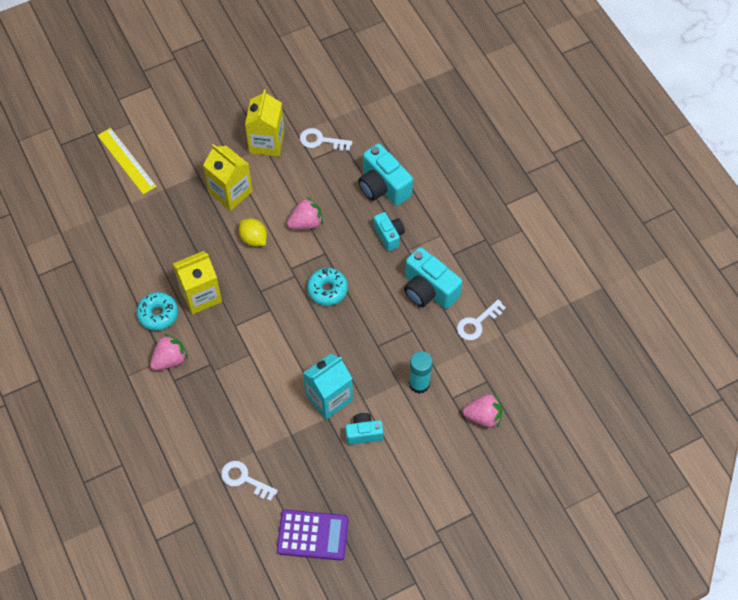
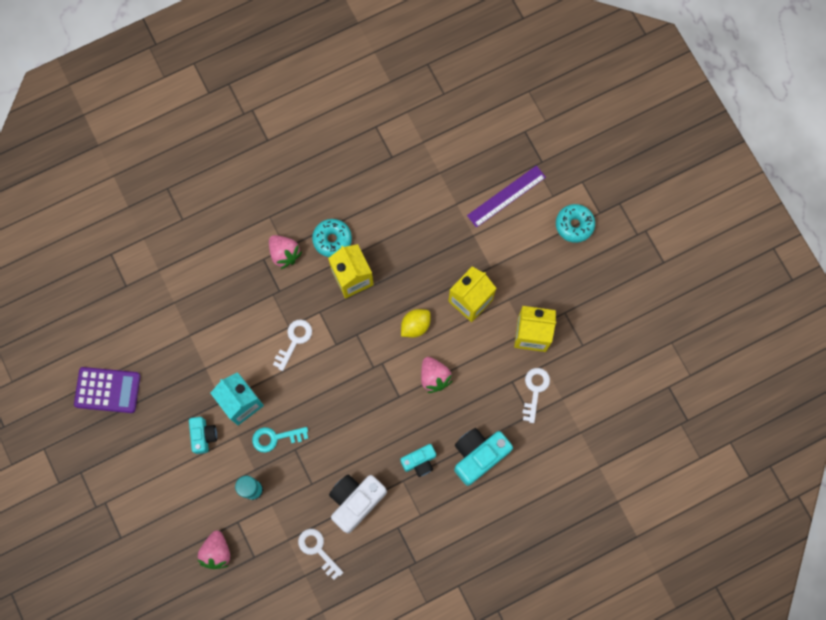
camera: 90 degrees right, 15 degrees up
yellow ruler [97,128,157,195] -> purple ruler [467,165,546,228]
white key [221,461,278,501] -> white key moved to [273,320,312,371]
purple calculator [277,509,348,561] -> purple calculator turned 90 degrees counterclockwise [74,367,140,413]
turquoise donut [307,268,348,306] -> turquoise donut moved to [556,204,595,243]
turquoise camera [404,247,462,309] -> white camera [329,475,387,533]
none -> turquoise key [252,427,308,453]

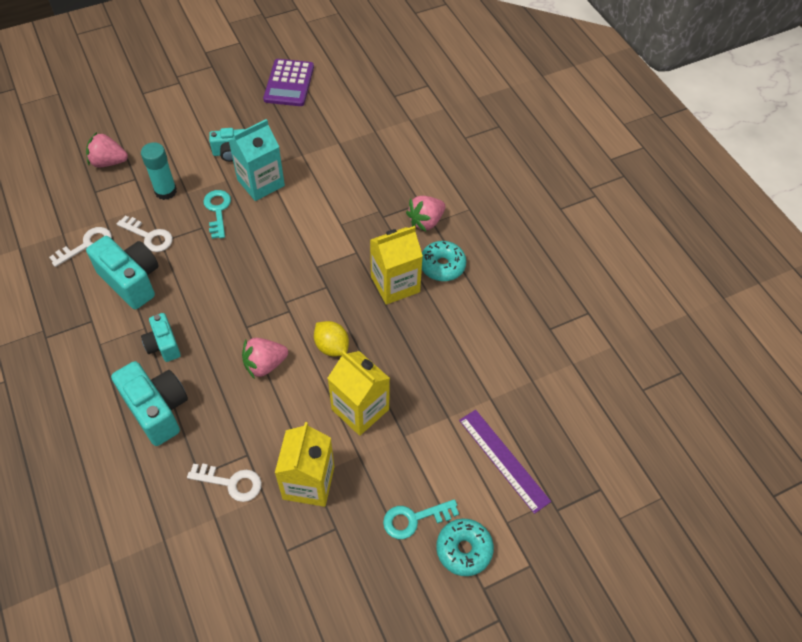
camera: 90 degrees right, 20 degrees down
white key [273,320,312,371] -> white key moved to [117,215,173,252]
white camera [329,475,387,533] -> turquoise camera [86,236,159,309]
none -> turquoise key [383,499,459,539]

